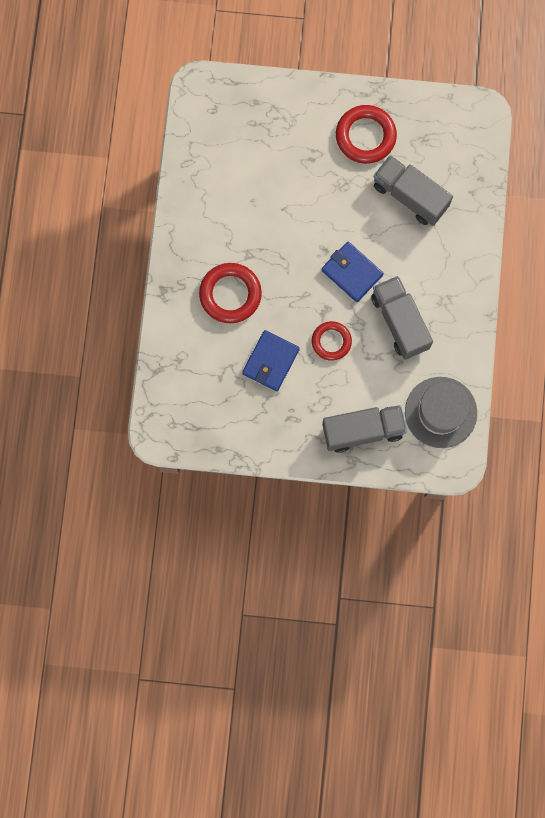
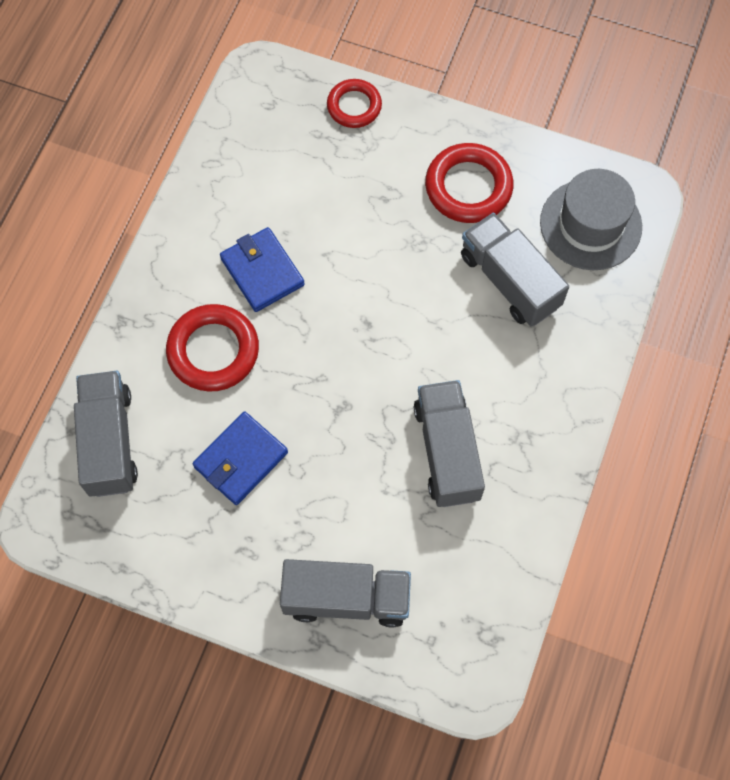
camera: 15 degrees right, 10 degrees down
red ring [312,321,352,361] -> red ring moved to [327,79,382,128]
blue wallet [322,242,384,302] -> blue wallet moved to [220,227,305,312]
grey hat [405,377,477,448] -> grey hat moved to [540,169,642,270]
none -> grey truck [74,371,138,497]

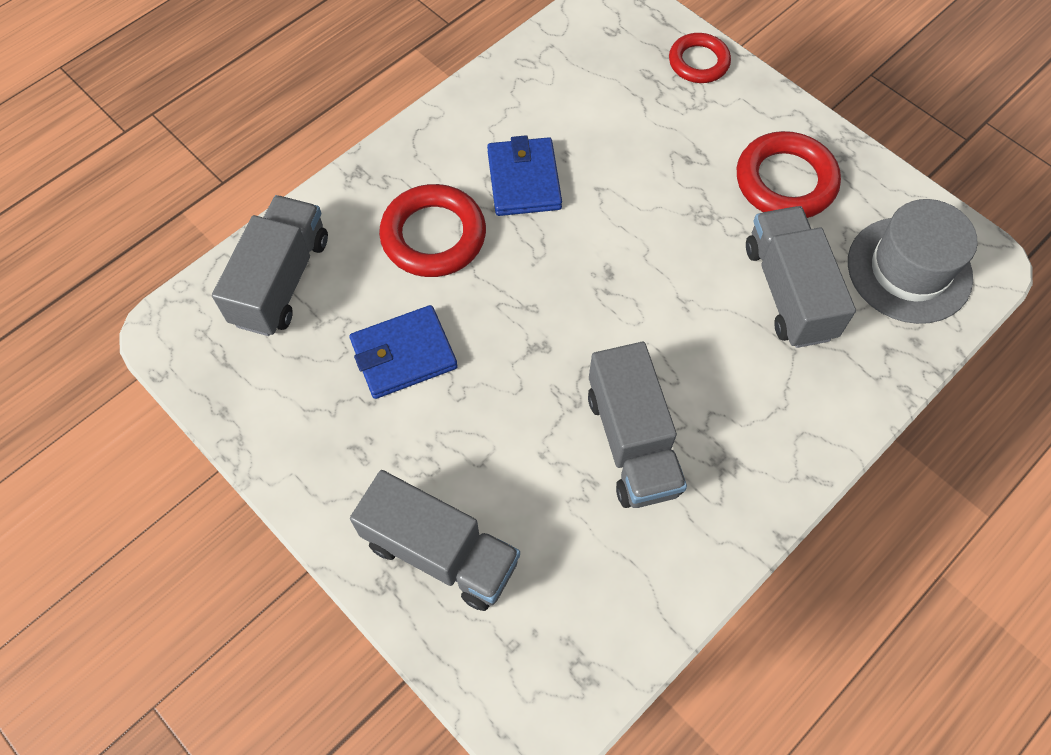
camera: 25 degrees right, 5 degrees down
grey truck [414,380,485,507] -> grey truck turned 150 degrees clockwise [588,342,687,508]

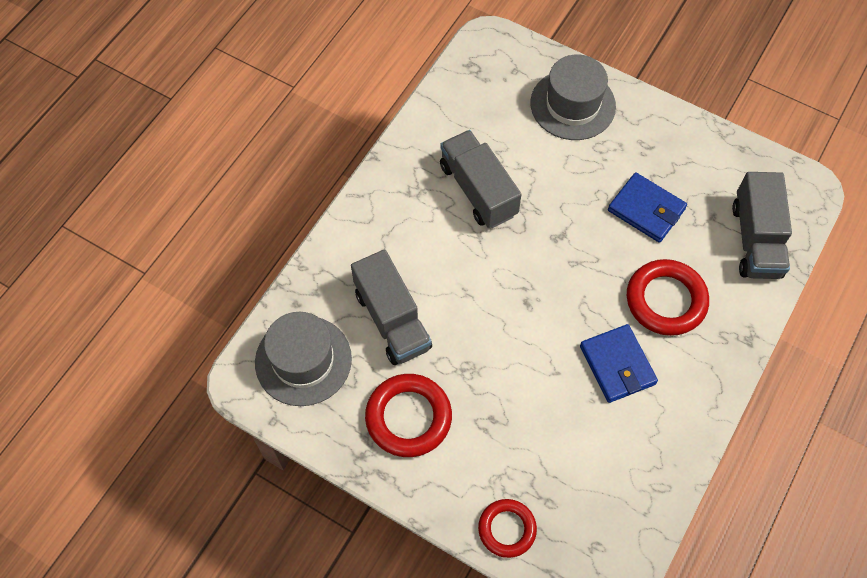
camera: 165 degrees right, 0 degrees up
blue wallet [349,305,458,399] -> blue wallet turned 75 degrees clockwise [608,173,687,243]
grey truck [350,470,520,611] -> grey hat [530,55,616,140]

